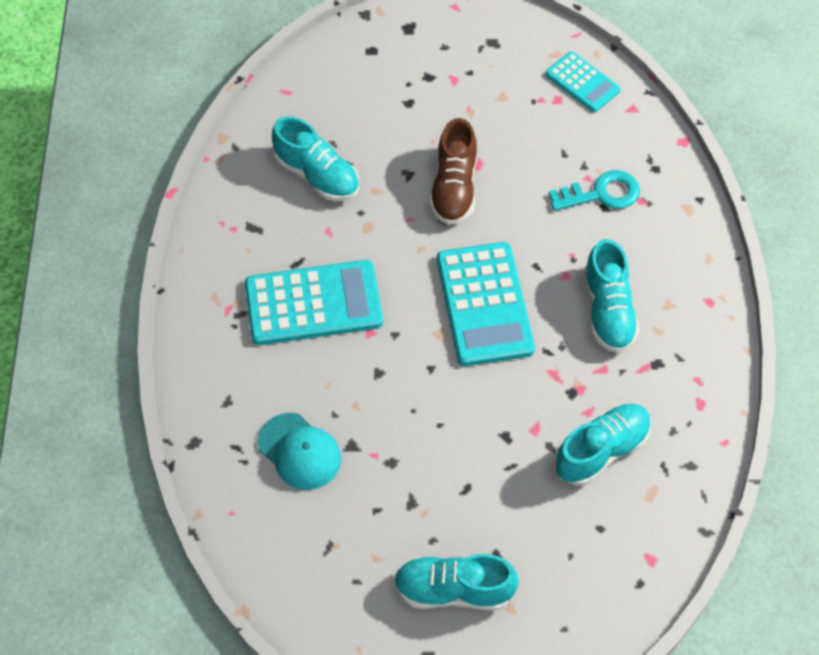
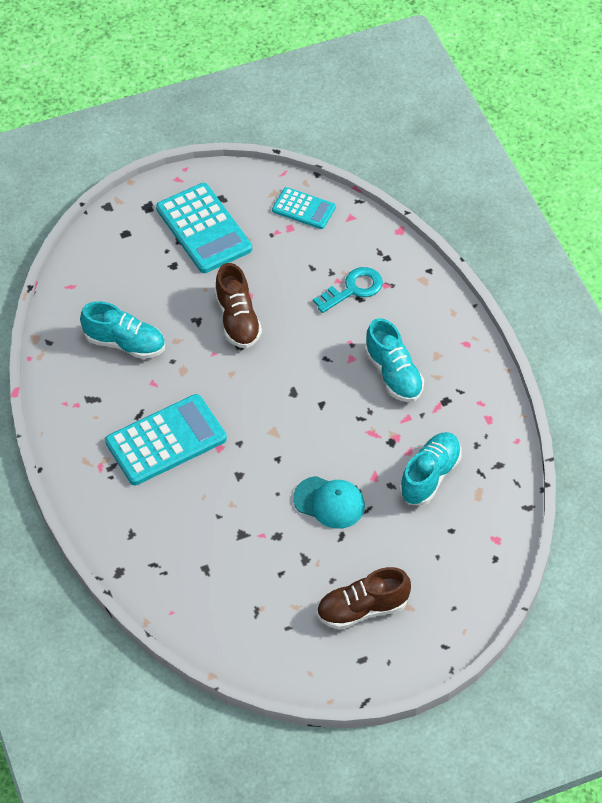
camera: 20 degrees left, 5 degrees down
turquoise cap [258,413,341,490] -> turquoise cap moved to [293,476,365,529]
turquoise shoe [394,554,519,610] -> brown shoe [317,567,411,630]
turquoise calculator [437,242,535,366] -> turquoise calculator moved to [156,183,252,273]

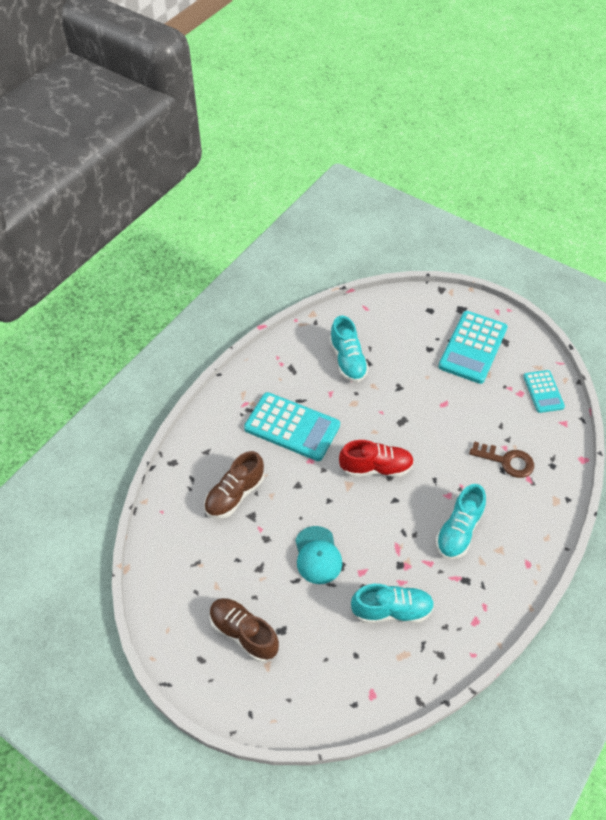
camera: 55 degrees right, 0 degrees up
brown shoe [215,263,262,348] -> brown shoe moved to [204,451,264,519]
turquoise key [313,267,383,313] -> brown key [469,441,534,478]
none -> red shoe [339,440,414,477]

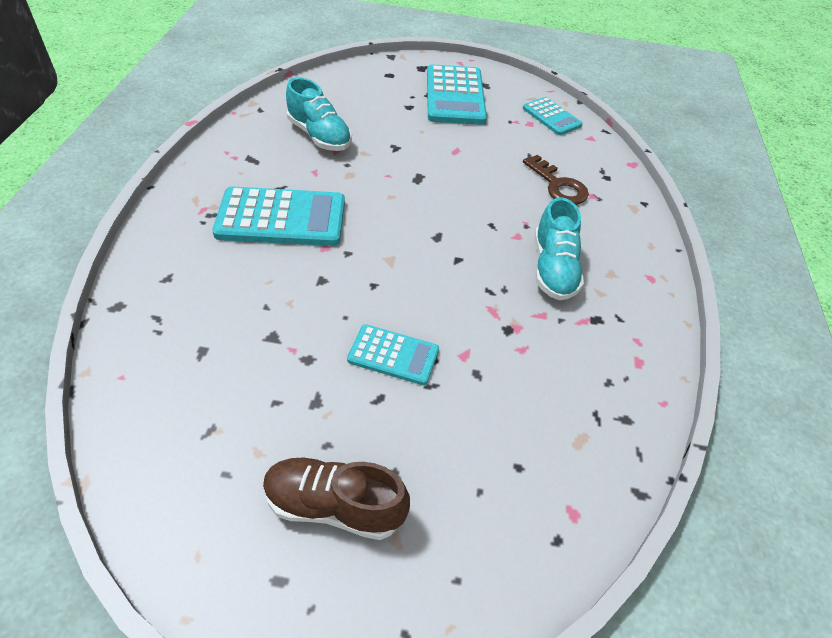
camera: 30 degrees left, 5 degrees down
brown shoe [204,451,264,519] -> none
turquoise cap [295,526,342,584] -> turquoise calculator [347,324,439,385]
red shoe [339,440,414,477] -> none
turquoise shoe [351,584,435,623] -> none
brown key [469,441,534,478] -> brown key turned 60 degrees clockwise [523,155,589,205]

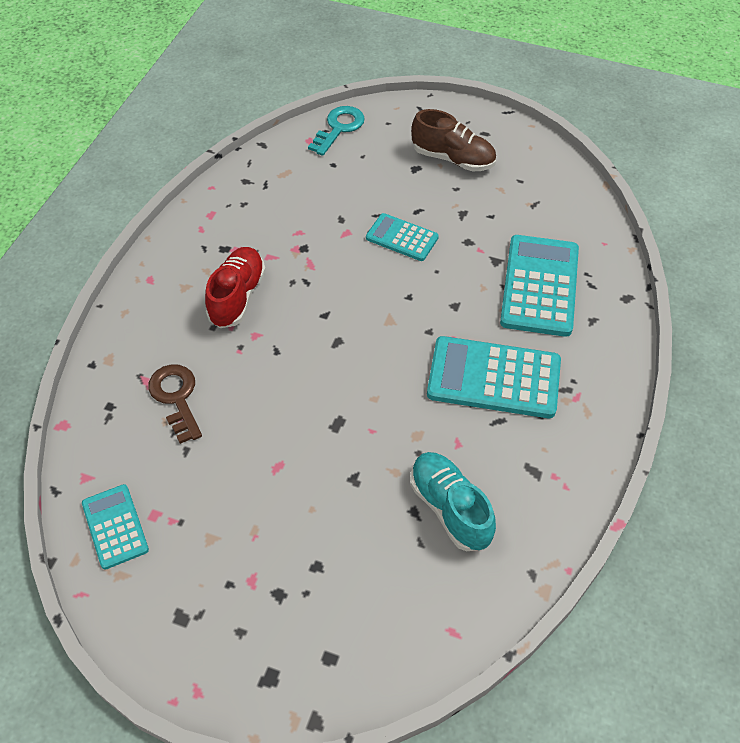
camera: 165 degrees left, 5 degrees up
turquoise calculator [427,64,487,125] -> turquoise calculator moved to [500,235,579,337]
turquoise shoe [535,197,584,300] -> red shoe [205,247,266,328]
none -> turquoise key [308,106,365,156]

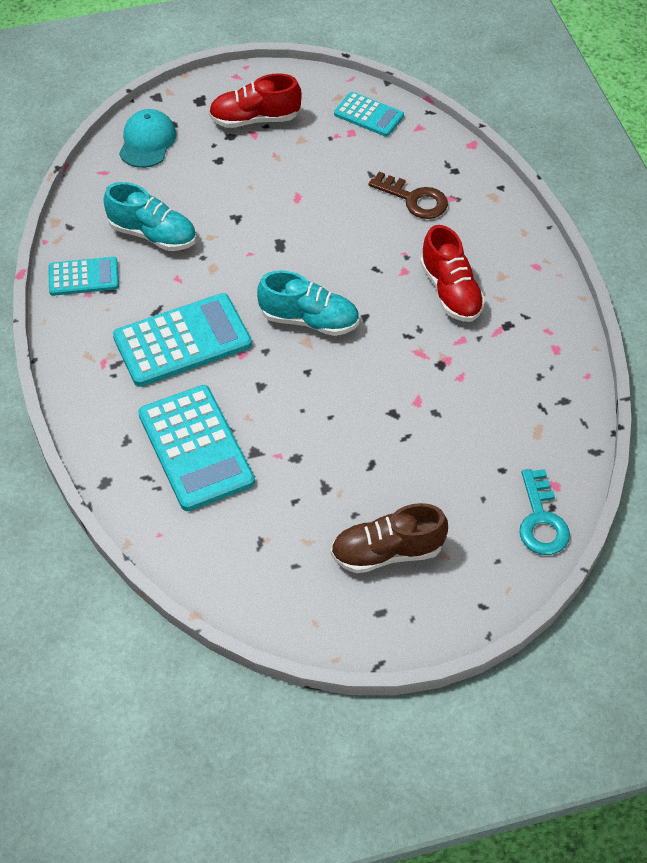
camera: 145 degrees right, 0 degrees up
turquoise calculator [366,213,439,261] -> turquoise calculator moved to [48,257,119,296]
none -> turquoise cap [119,109,177,168]
none -> red shoe [209,73,302,128]
none -> turquoise shoe [257,270,359,336]

